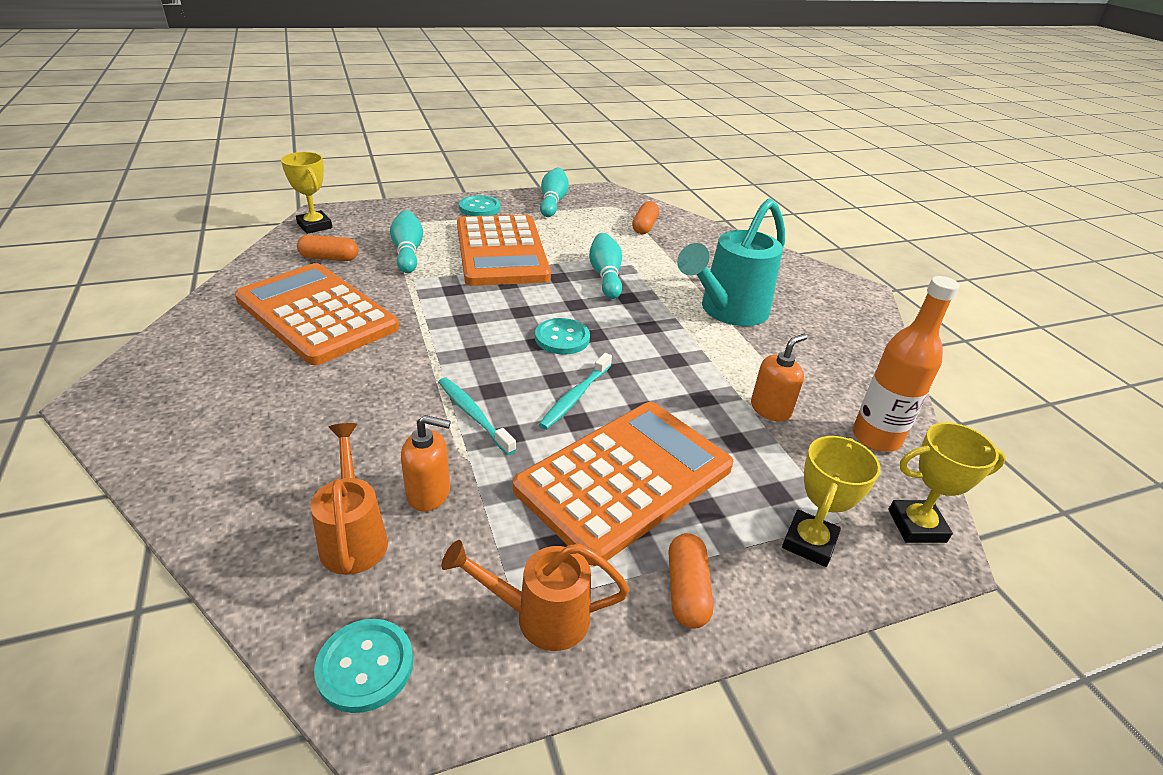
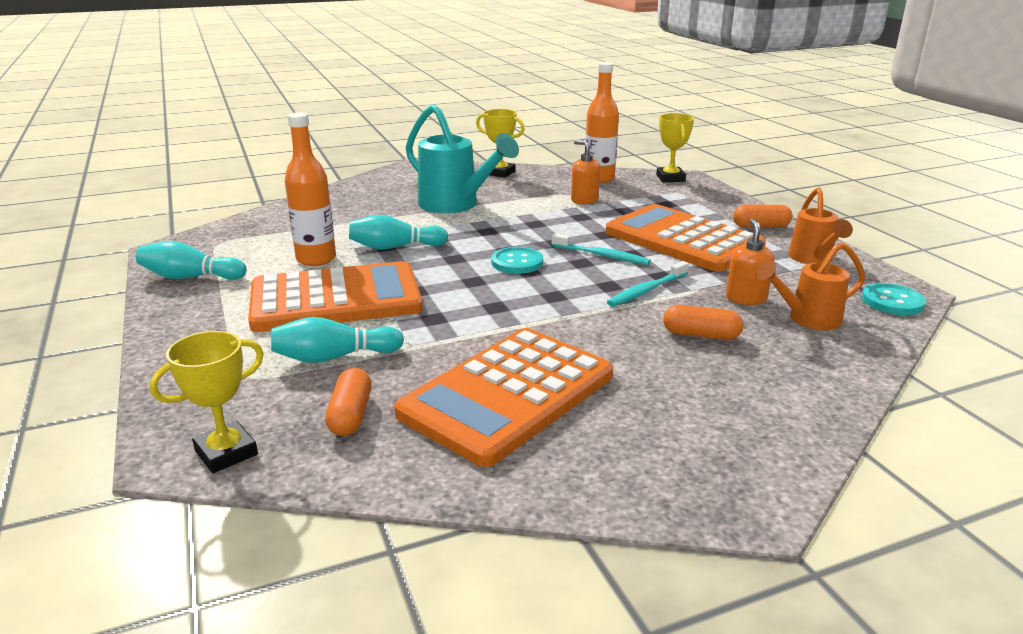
camera: 90 degrees left, 10 degrees down
turquoise button [459,195,500,216] -> none
orange capsule [632,201,659,234] -> orange capsule moved to [663,305,743,340]
yellow trophy [782,436,881,567] -> yellow trophy moved to [476,109,525,178]
none -> orange bottle [285,112,336,266]

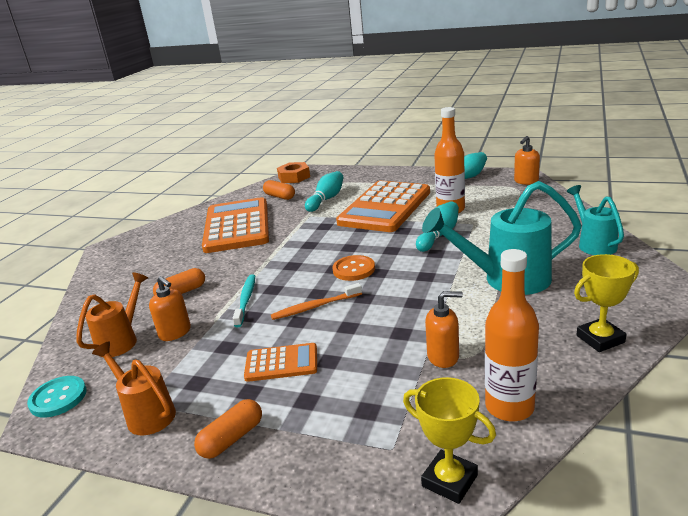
camera: 135 degrees right, 0 degrees up
yellow trophy [149,331,264,473] -> orange nut [277,162,310,183]
turquoise button [491,247,543,274] -> orange button [332,255,375,281]
turquoise toothbrush [551,233,651,265] -> orange toothbrush [271,283,362,320]
orange calculator [606,204,766,272] -> orange calculator [244,343,317,382], size x0.47
none -> orange soap dispenser [514,136,540,185]
none -> turquoise watering can [567,185,624,255]

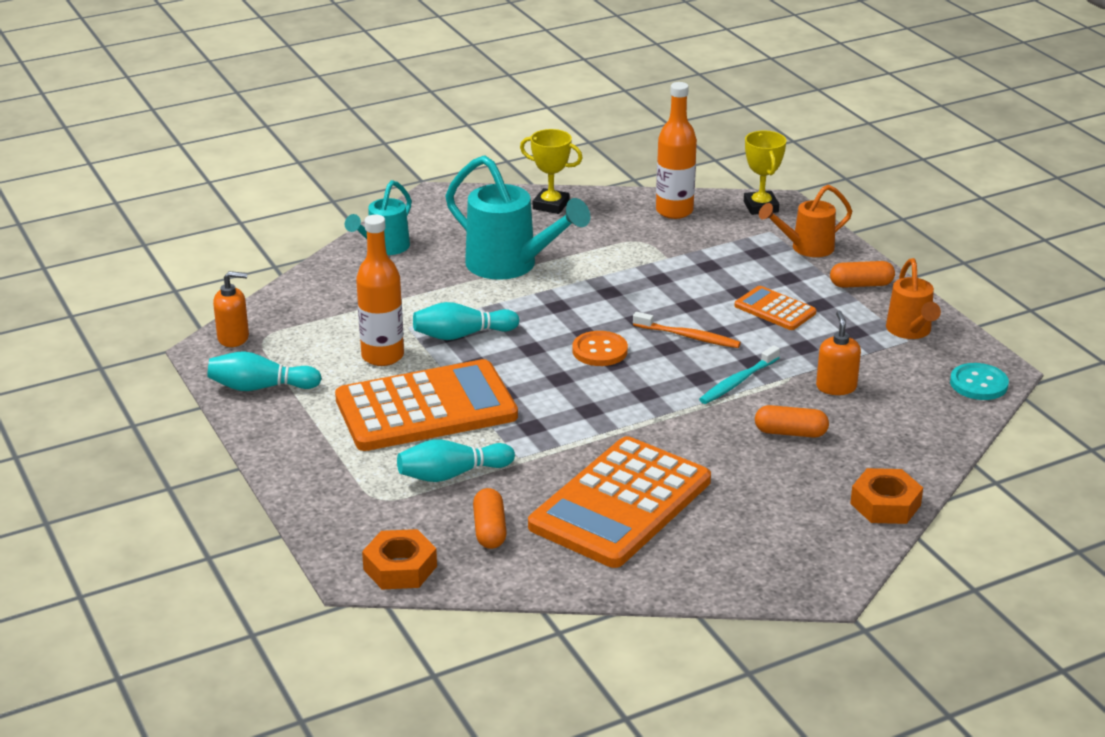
camera: 140 degrees left, 5 degrees up
orange watering can [76,272,148,357] -> orange watering can moved to [759,185,852,257]
orange soap dispenser [425,291,463,368] -> none
none -> orange nut [850,468,923,524]

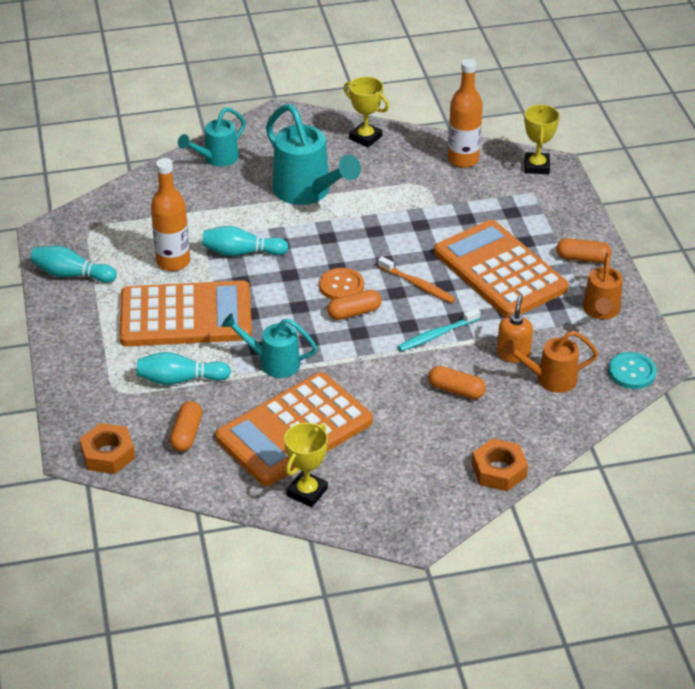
camera: 15 degrees right, 10 degrees up
orange soap dispenser [213,271,249,347] -> none
orange calculator [734,286,816,330] -> orange calculator [434,220,568,317], size x2.11
orange watering can [759,185,852,257] -> orange watering can moved to [502,331,598,393]
none -> turquoise watering can [222,313,317,378]
none -> yellow trophy [284,423,328,507]
none -> orange capsule [327,290,382,320]

